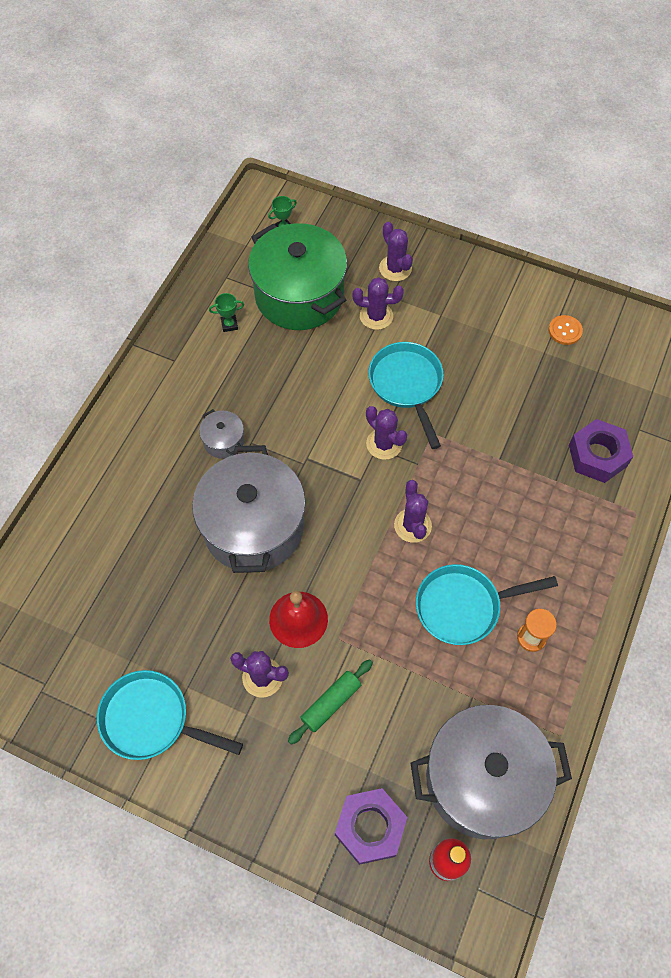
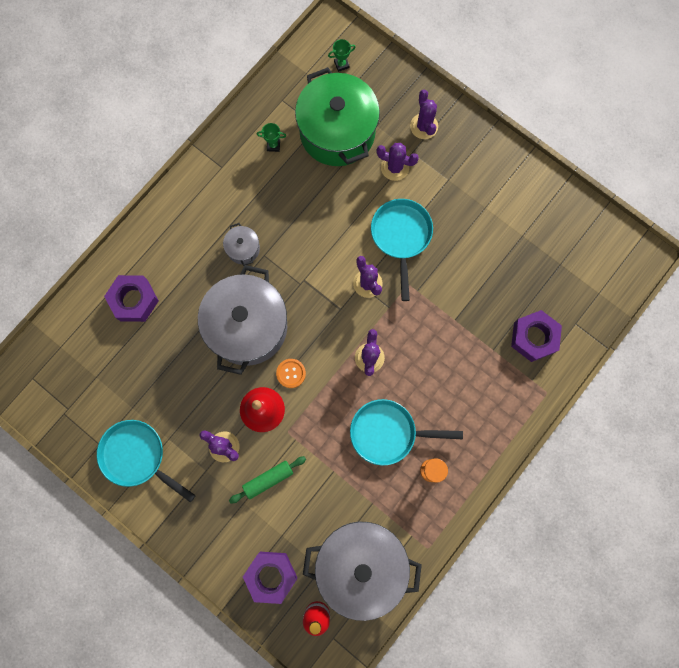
camera: 15 degrees right, 15 degrees up
orange button [548,315,583,345] -> orange button moved to [276,359,306,388]
none -> purple nut [104,275,159,322]

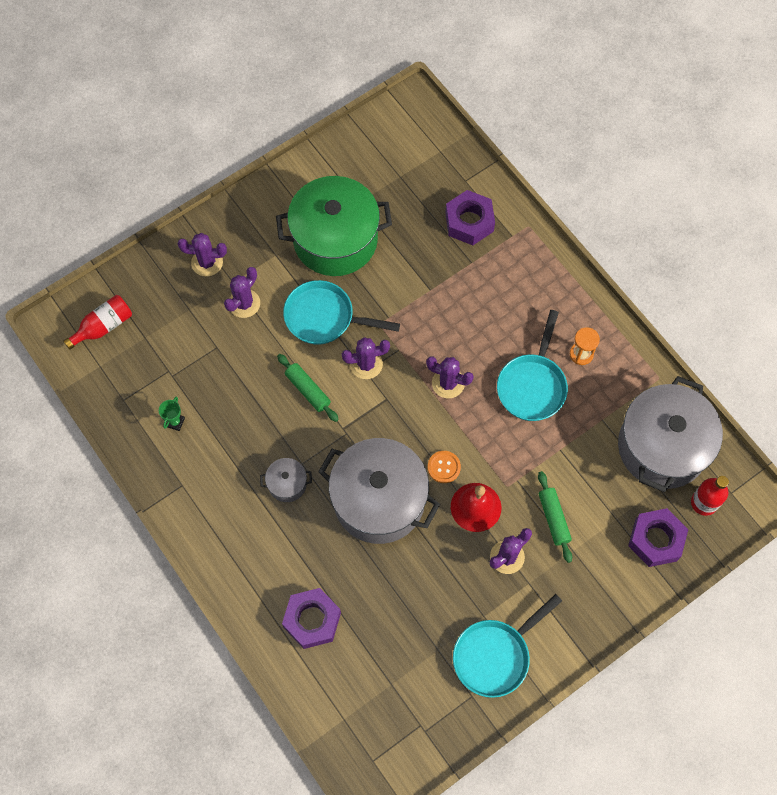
camera: 75 degrees left, 10 degrees down
green pot [295,67,380,166] -> green pot moved to [276,176,392,276]
green trophy [328,39,356,72] -> red bottle [63,295,132,350]
none -> green rolling pin [277,354,339,422]

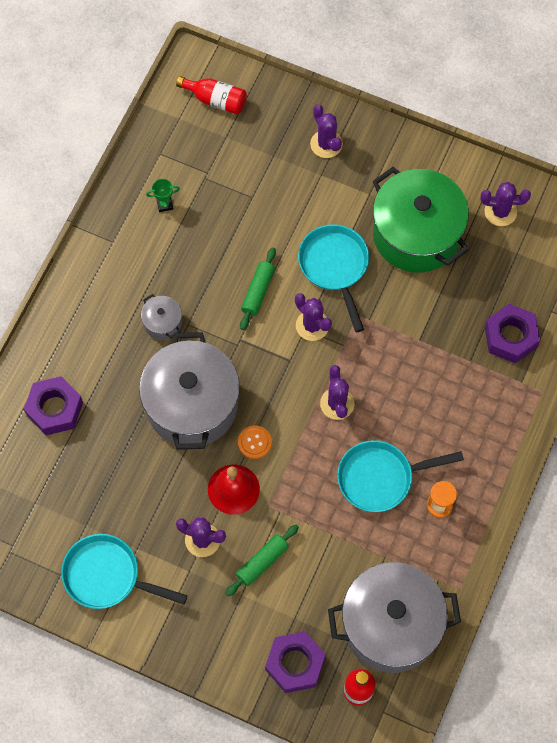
camera: 60 degrees right, 0 degrees up
purple cactus [224,267,260,318] -> purple cactus moved to [481,182,531,226]

